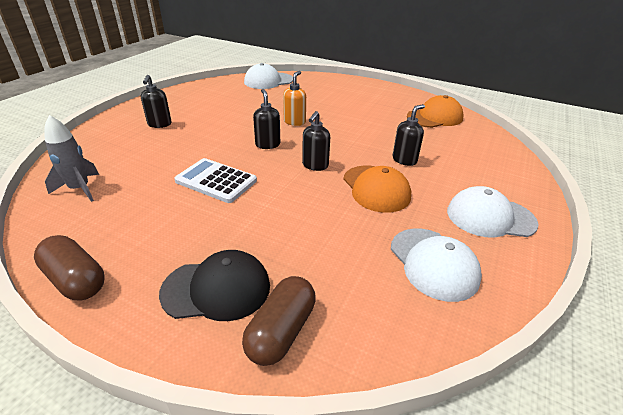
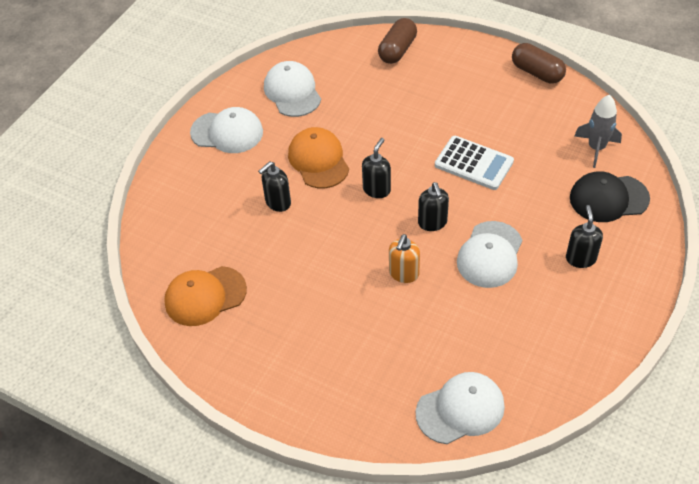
camera: 175 degrees left, 15 degrees up
black cap [159,250,270,321] -> black cap moved to [570,171,650,222]
none -> white cap [457,221,522,288]

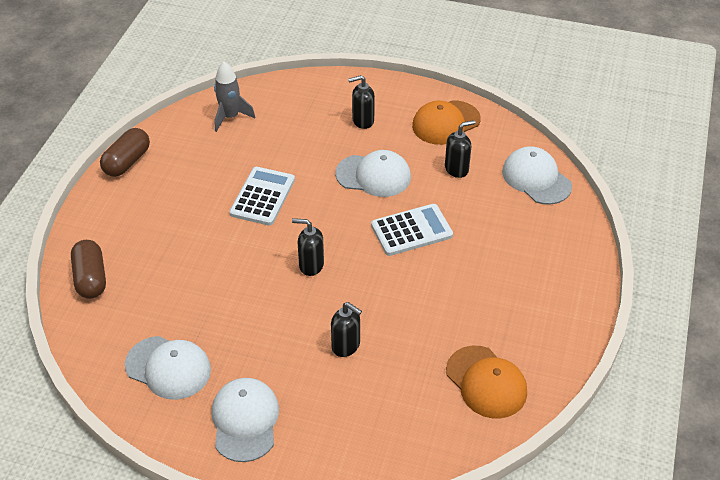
camera: 105 degrees left, 5 degrees down
white cap [264,61,321,117] -> white cap turned 120 degrees counterclockwise [125,336,211,400]
orange cap [288,127,349,188] -> orange cap moved to [412,100,481,145]
brown capsule [378,18,417,64] -> brown capsule turned 60 degrees clockwise [71,240,106,299]
orange soap dispenser [389,234,420,283] -> white calculator [371,204,453,256]
black soap dispenser [418,182,449,231] -> black soap dispenser moved to [445,120,476,178]
black cap [570,171,650,222] -> none

